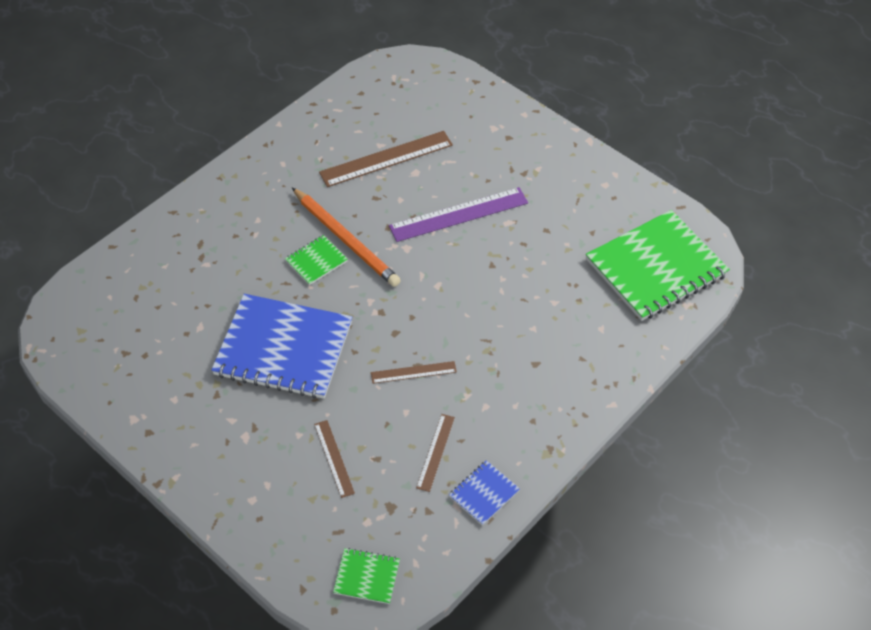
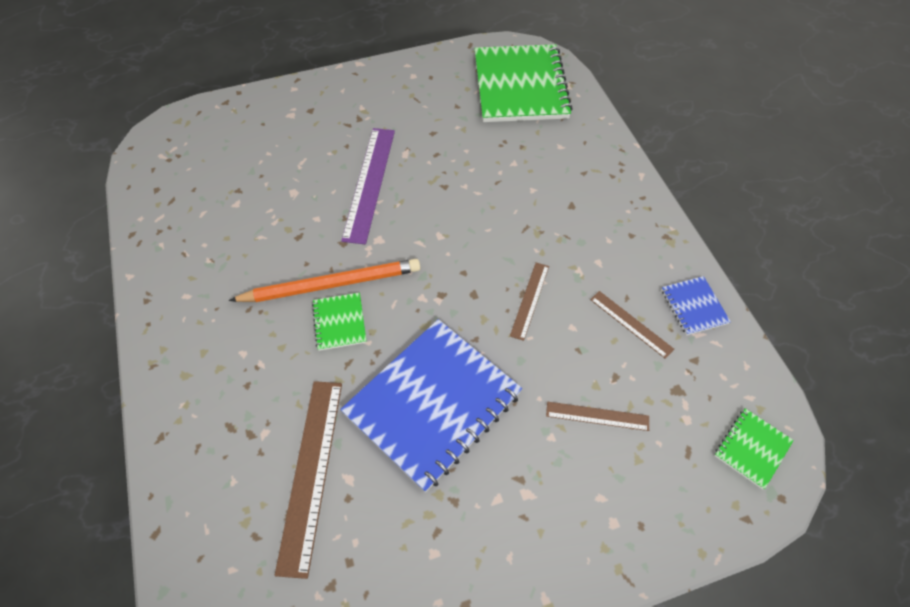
camera: 60 degrees left, 5 degrees up
brown ruler [319,131,453,187] -> brown ruler moved to [275,381,342,579]

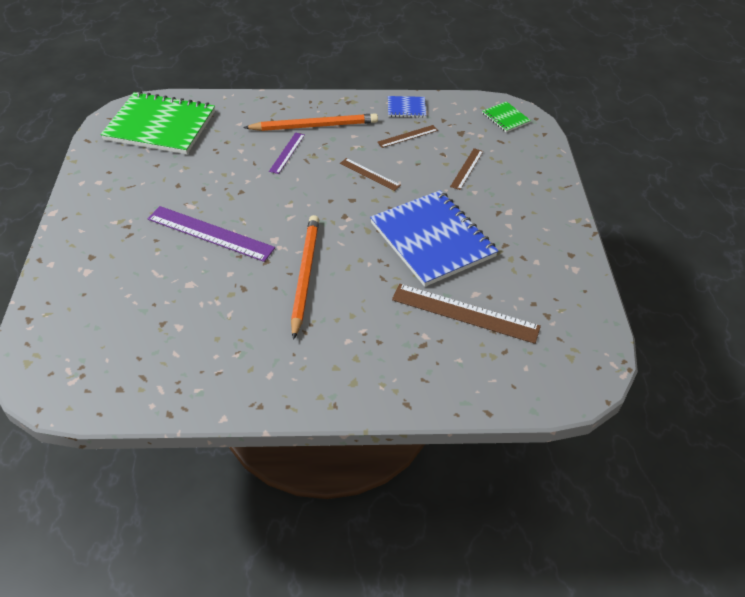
camera: 75 degrees left, 10 degrees down
green notebook [312,293,366,351] -> none
none -> orange pencil [243,113,378,131]
none -> purple ruler [269,132,305,174]

